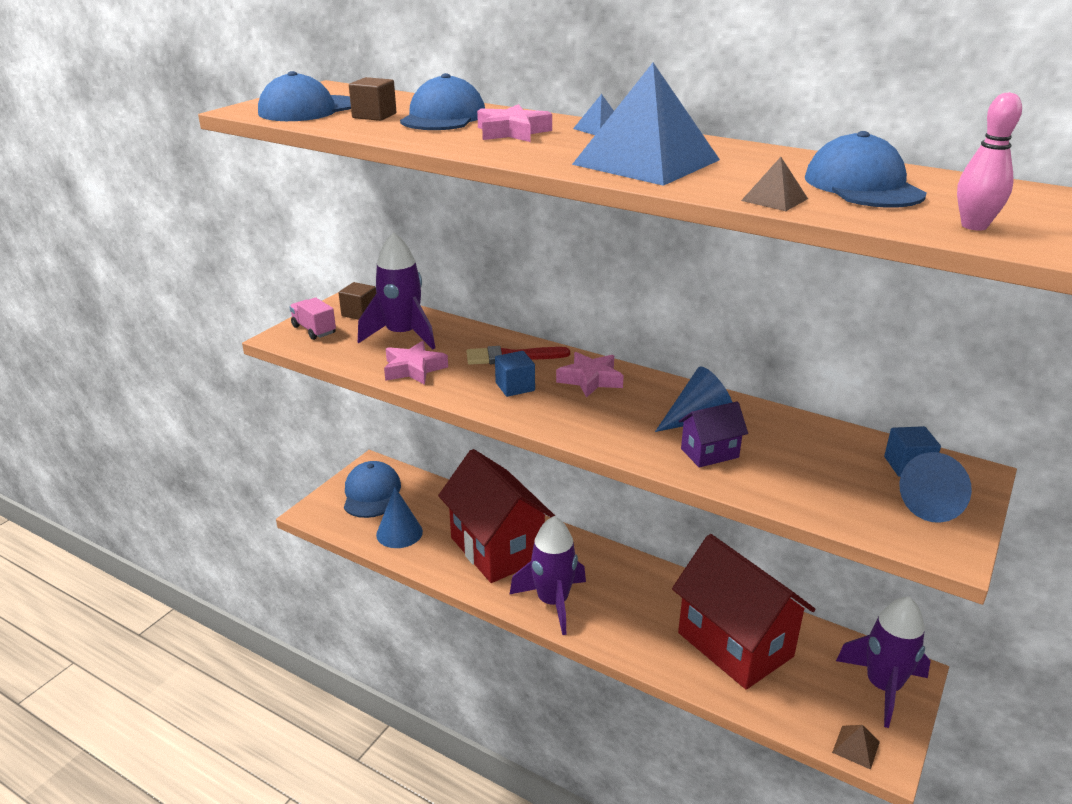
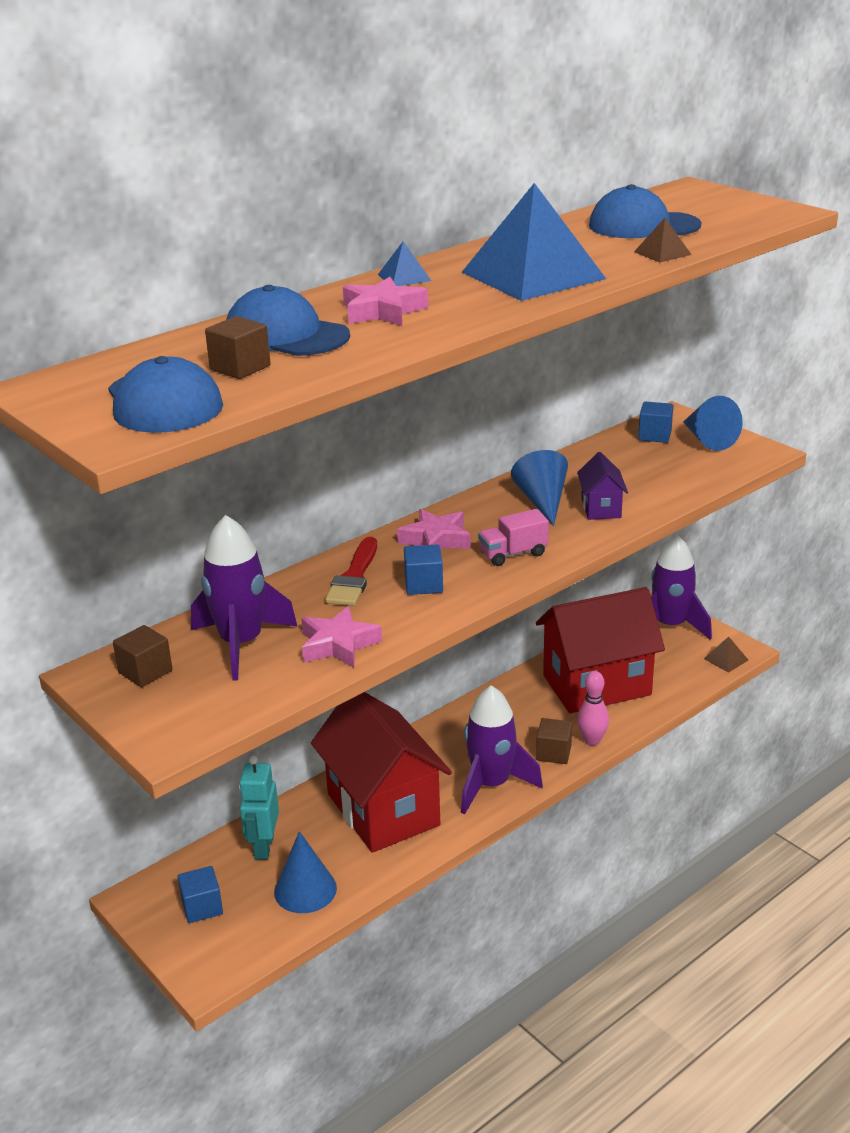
camera: 70 degrees left, 0 degrees up
pink truck [289,297,336,340] -> pink truck moved to [478,509,549,566]
blue cap [344,461,401,518] -> blue cube [178,866,223,923]
red house [438,449,555,583] -> red house turned 75 degrees clockwise [311,692,452,853]
pink bowling pin [957,92,1022,231] -> pink bowling pin moved to [577,671,609,746]
none -> turquoise robot [239,756,279,860]
none -> brown cube [536,718,572,764]

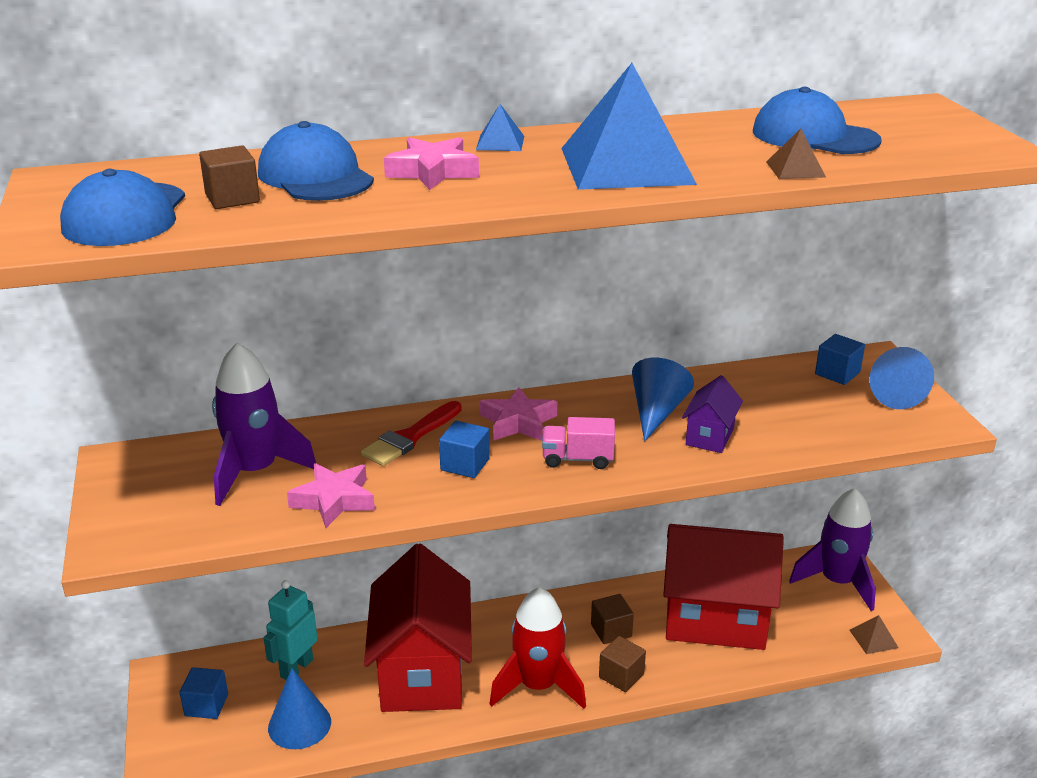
camera: 25 degrees right, 0 degrees up
brown cube [113,625,172,687] -> brown cube moved to [591,594,634,644]
purple rocket [461,685,543,814] -> red rocket [489,587,586,709]
pink bowling pin [577,671,609,746] -> none

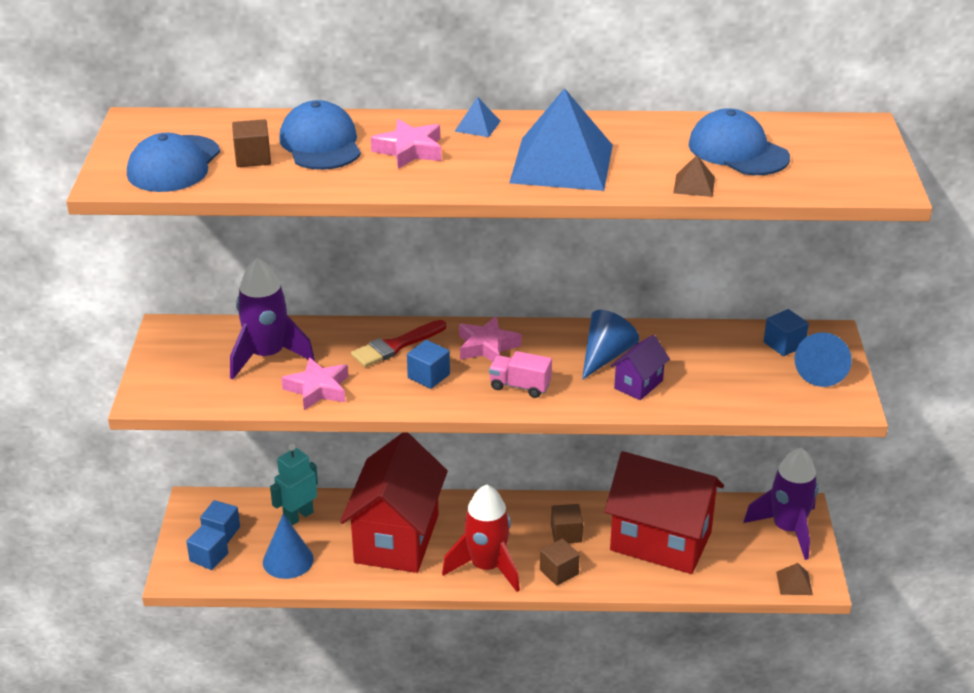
camera: 15 degrees right, 5 degrees up
none -> blue cube [186,524,228,570]

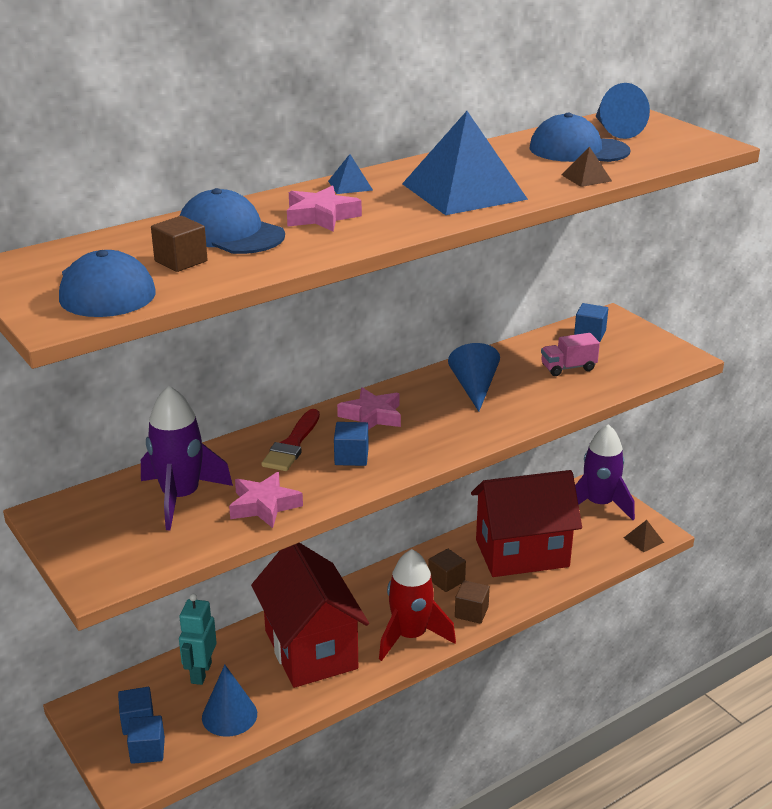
camera: 35 degrees left, 5 degrees down
pink truck [489,351,552,398] -> pink truck moved to [541,333,600,376]
purple house [611,335,670,400] -> none
blue cone [794,332,852,387] -> blue cone moved to [595,83,650,139]

